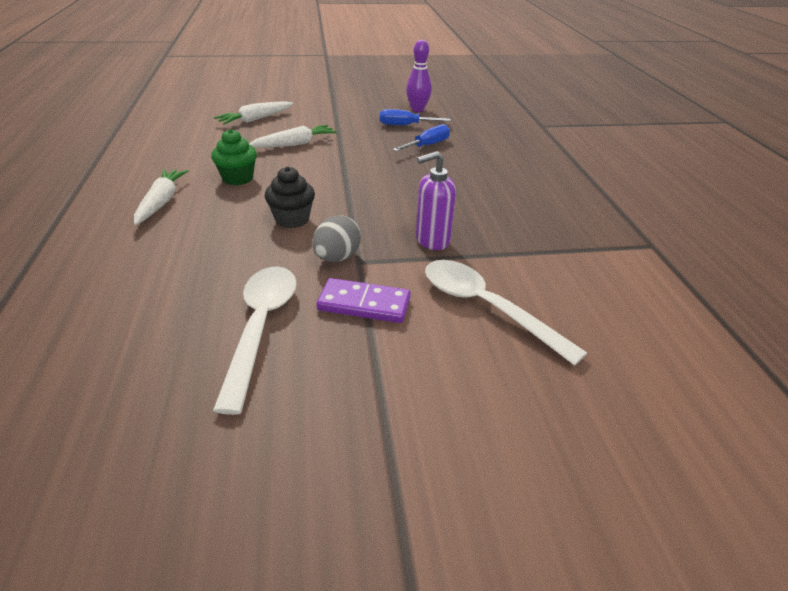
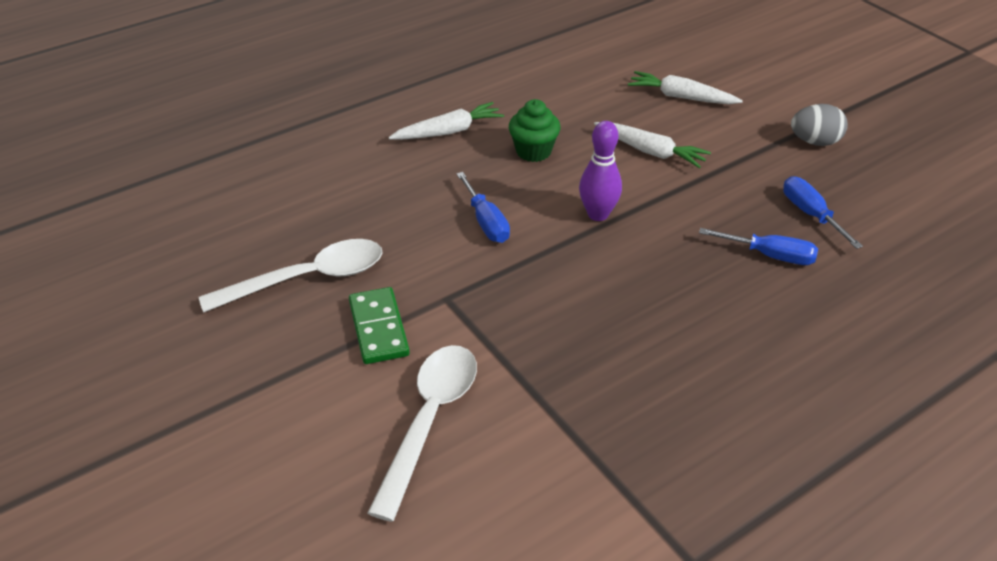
camera: 65 degrees right, 5 degrees up
black cupcake [265,166,315,228] -> blue screwdriver [456,172,510,243]
grey egg [312,215,361,262] -> grey egg moved to [791,104,848,146]
purple domino [317,278,411,323] -> green domino [349,287,410,364]
purple bowling pin [406,40,432,112] -> purple bowling pin moved to [579,121,622,221]
purple soap dispenser [416,151,456,250] -> none

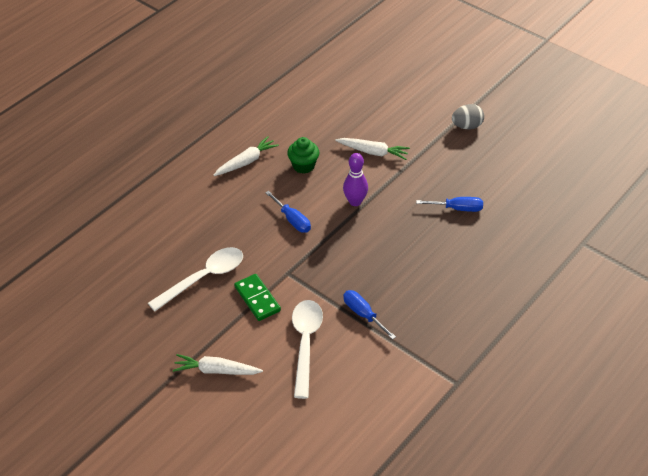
camera: 15 degrees left, 5 degrees up
white carrot [628,71,743,104] -> white carrot moved to [173,354,263,375]
blue screwdriver [783,176,863,249] -> blue screwdriver moved to [343,290,396,340]

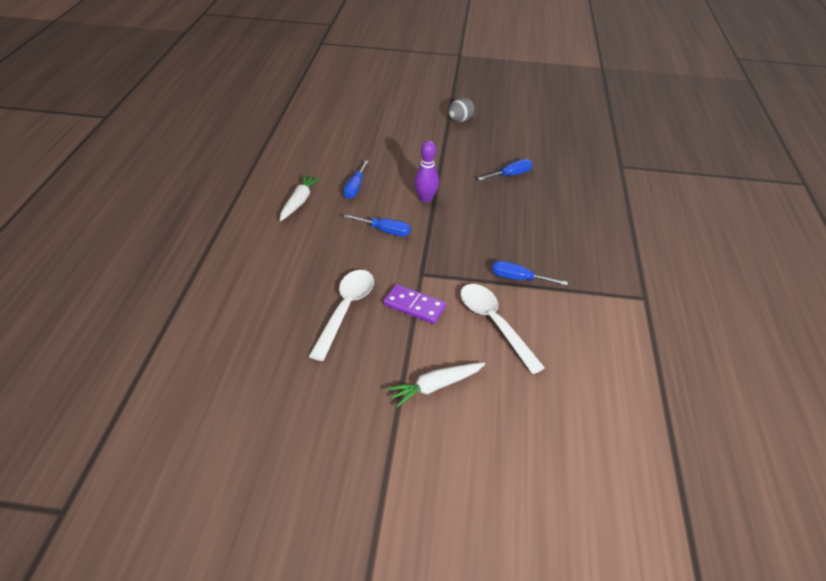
camera: 35 degrees left, 5 degrees down
green domino [234,274,281,321] -> purple domino [383,284,446,324]
green cupcake [287,137,319,174] -> blue screwdriver [343,160,369,199]
white carrot [335,138,410,160] -> none

